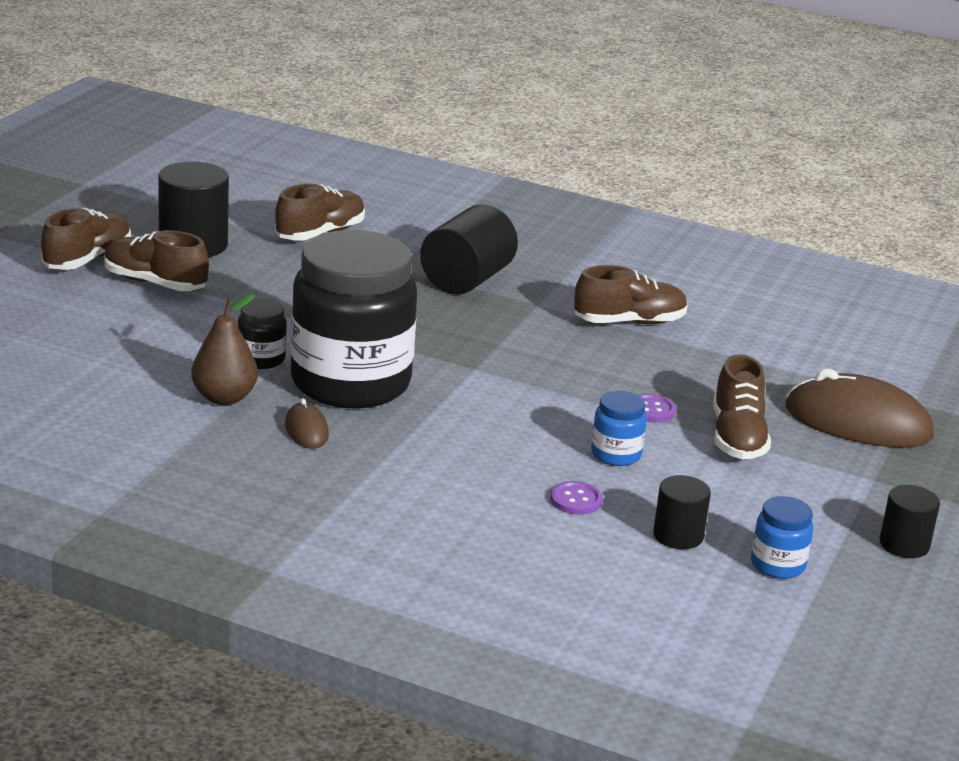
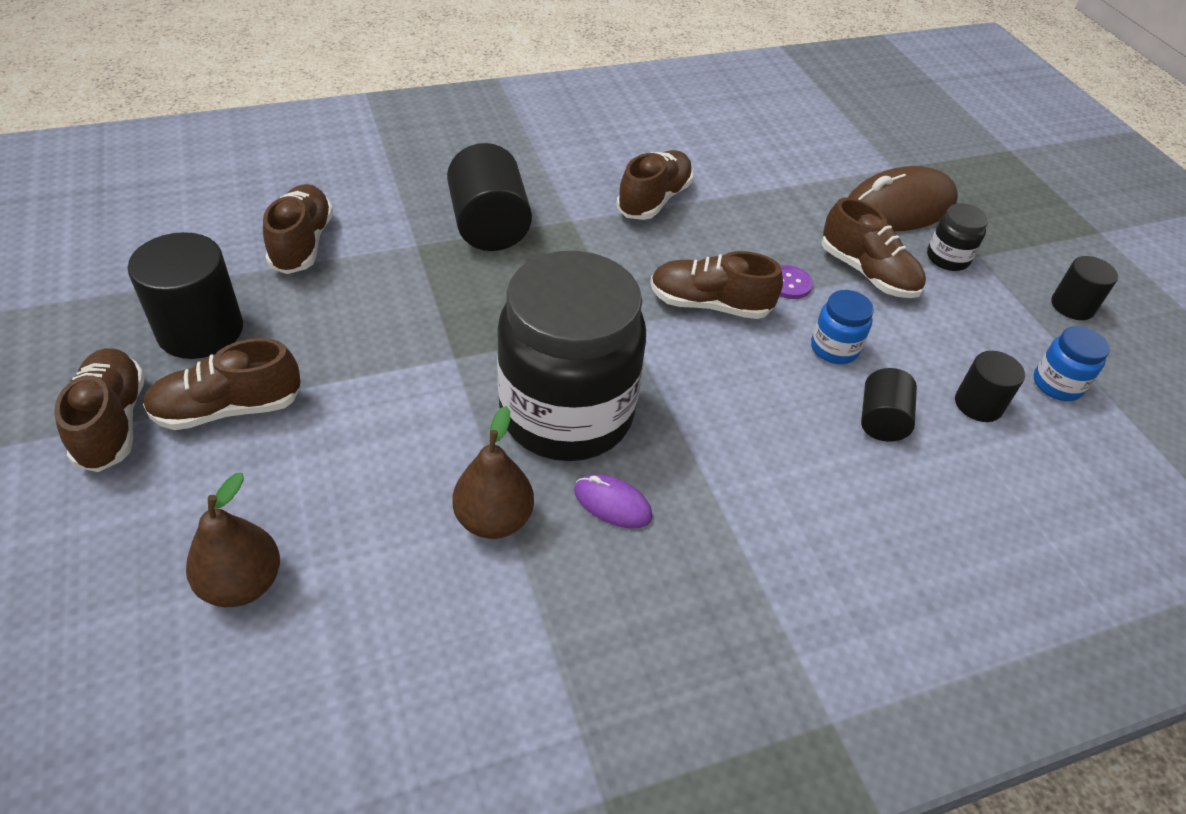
camera: 45 degrees left, 20 degrees up
black jar [238,299,287,369] -> black jar moved to [927,203,988,271]
brown mouse [285,398,329,449] -> purple mouse [574,474,653,529]
purple button [550,481,603,515] -> black cylinder [861,368,917,442]
none -> brown pear [186,473,280,607]
none -> brown shoe [650,251,783,319]

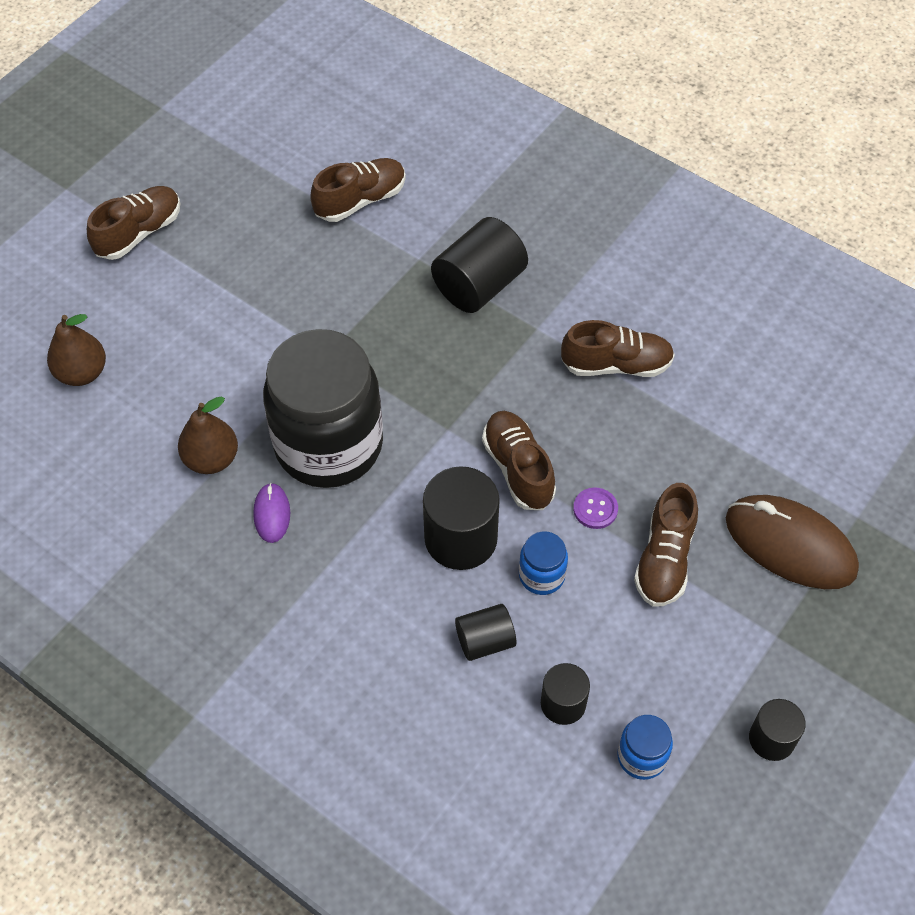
camera: 60 degrees right, 10 degrees up
black cylinder [128,232,243,359] -> black cylinder moved to [423,466,500,570]
brown shoe [143,338,301,430] -> none
black jar [927,203,988,271] -> none

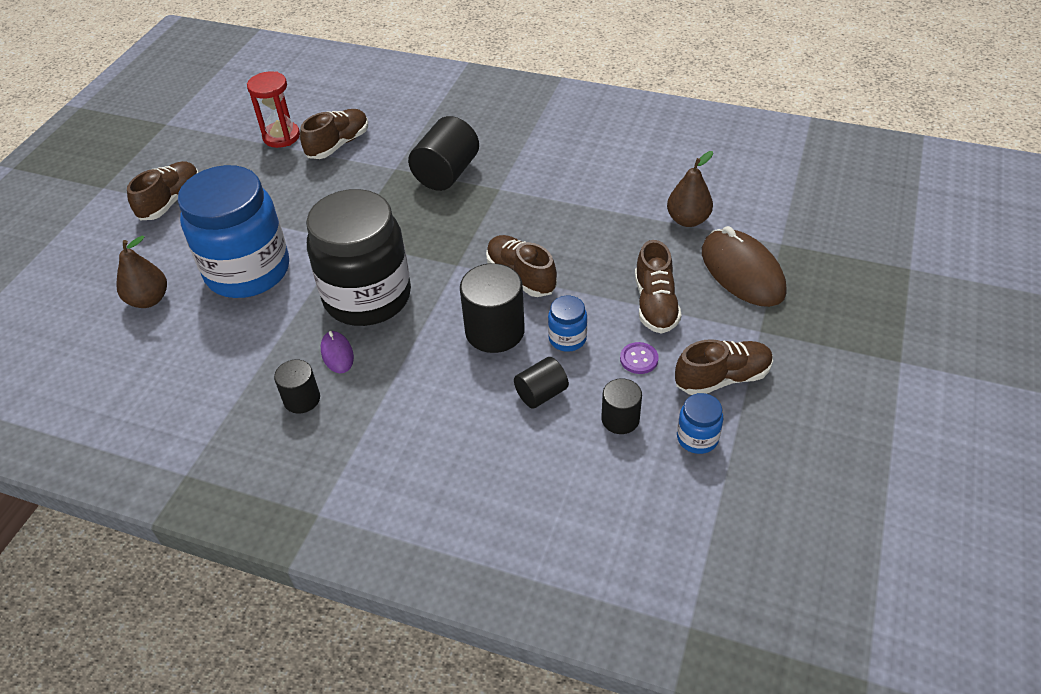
camera: 15 degrees left, 10 degrees down
brown pear [178,396,238,474] -> brown pear moved to [667,151,713,227]
brown shoe [561,320,675,377] -> brown shoe moved to [675,339,773,395]
purple button [573,487,618,529] -> purple button moved to [620,342,659,374]
brown mouse [726,495,859,589] -> brown mouse turned 45 degrees clockwise [702,226,786,307]
black cylinder [749,699,806,761] -> black cylinder moved to [274,360,320,414]
none -> blue jar [178,165,289,298]
none -> red hourglass [247,71,300,148]

